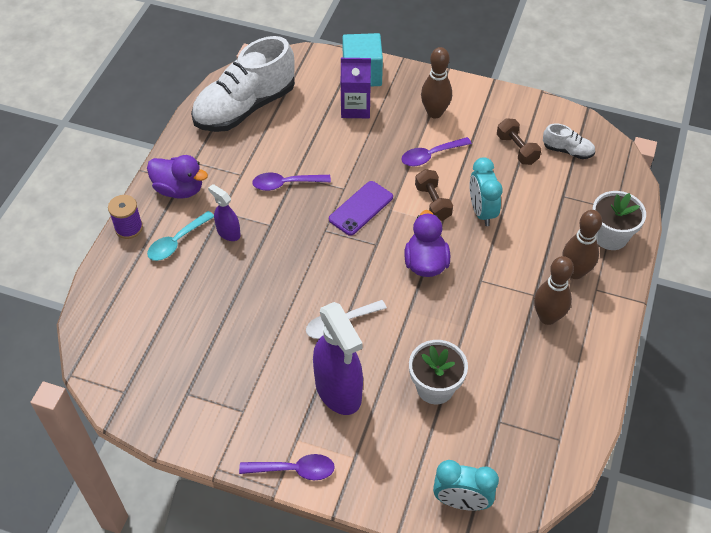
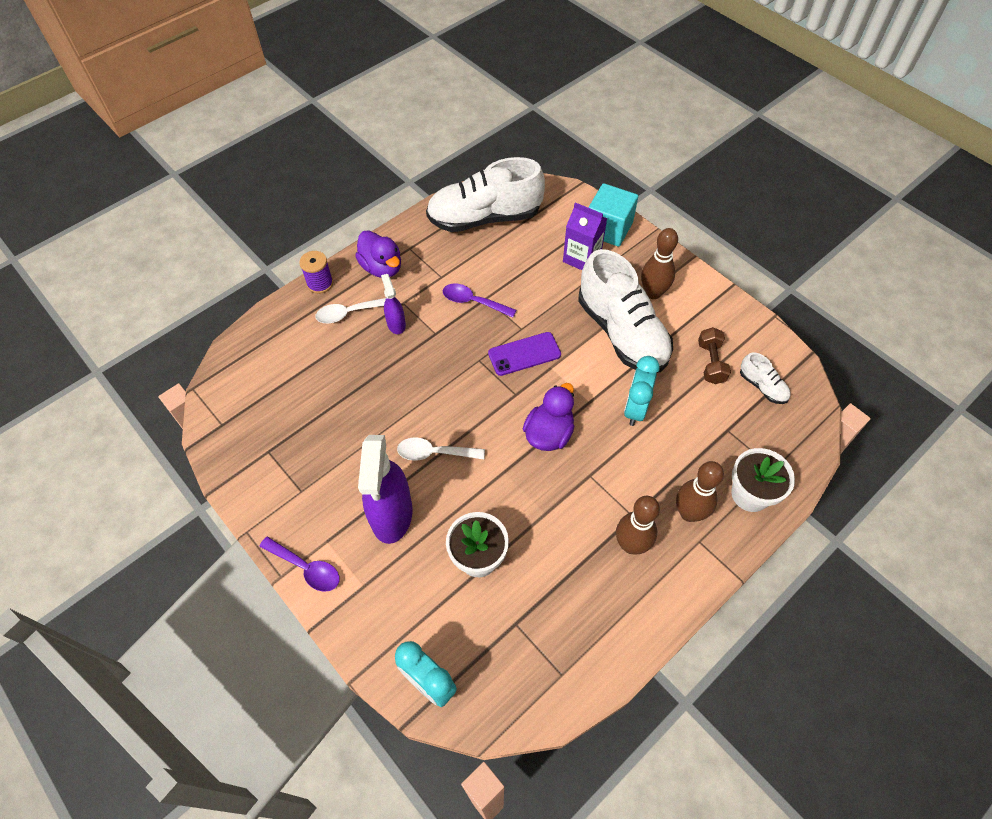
camera: 30 degrees right, 5 degrees up
turquoise spoon [147,211,214,261] -> white spoon [316,298,386,323]
purple spoon [401,137,472,166] -> white shoe [578,249,673,373]
brown dumbbell [415,169,453,221] -> none

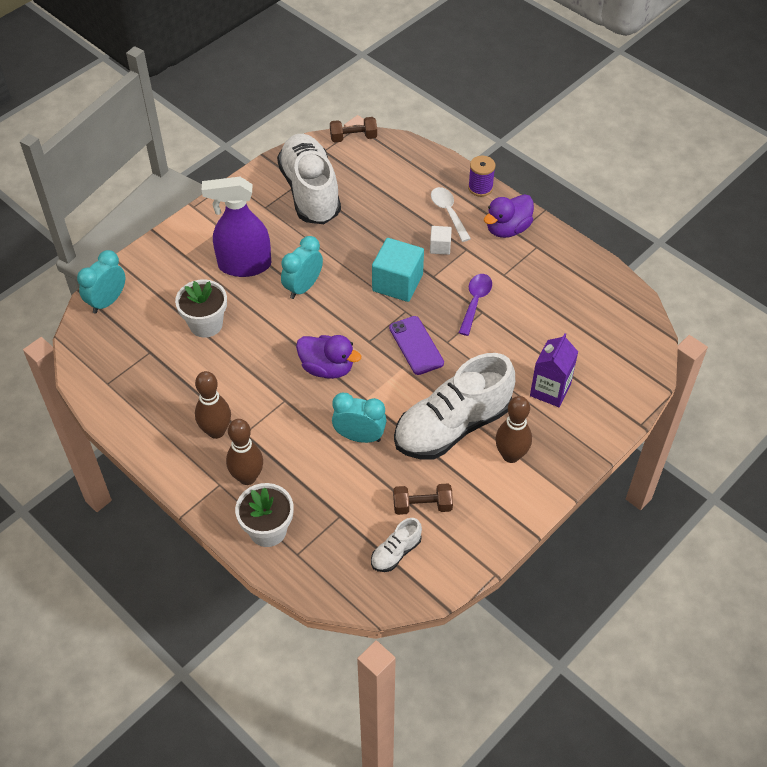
camera: 85 degrees right, 5 degrees down
purple spoon [259,536,340,592] -> none
purple spray bottle [381,274,406,334] -> white cube [430,226,452,255]
white spoon [397,437,485,461] -> turquoise clock [281,236,323,299]
white shoe [426,157,545,232] -> white shoe moved to [277,134,341,224]
turquoise cube [588,183,638,247] -> turquoise cube moved to [372,238,424,302]
none -> brown dumbbell [330,117,377,143]

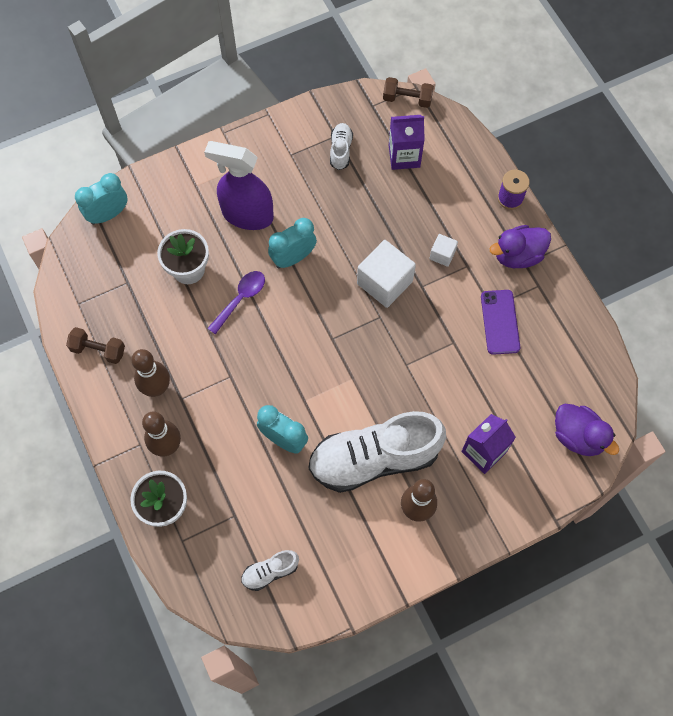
camera: 20 degrees right, 15 degrees up
white shoe [277,134,341,224] -> white shoe [330,123,353,170], size x0.43
purple duck [296,335,361,379] -> purple duck moved to [555,404,619,456]
turquoise cube [372,238,424,302] -> white cube [357,240,416,308]
purple phone [389,316,444,375] -> purple phone moved to [481,290,520,355]
brown dumbbell [393,484,453,515] -> brown dumbbell moved to [66,327,125,364]
white spoon [431,187,471,242] -> none
purple spoon [459,274,492,336] -> purple spoon moved to [207,271,265,335]
none -> purple carton [389,115,425,170]

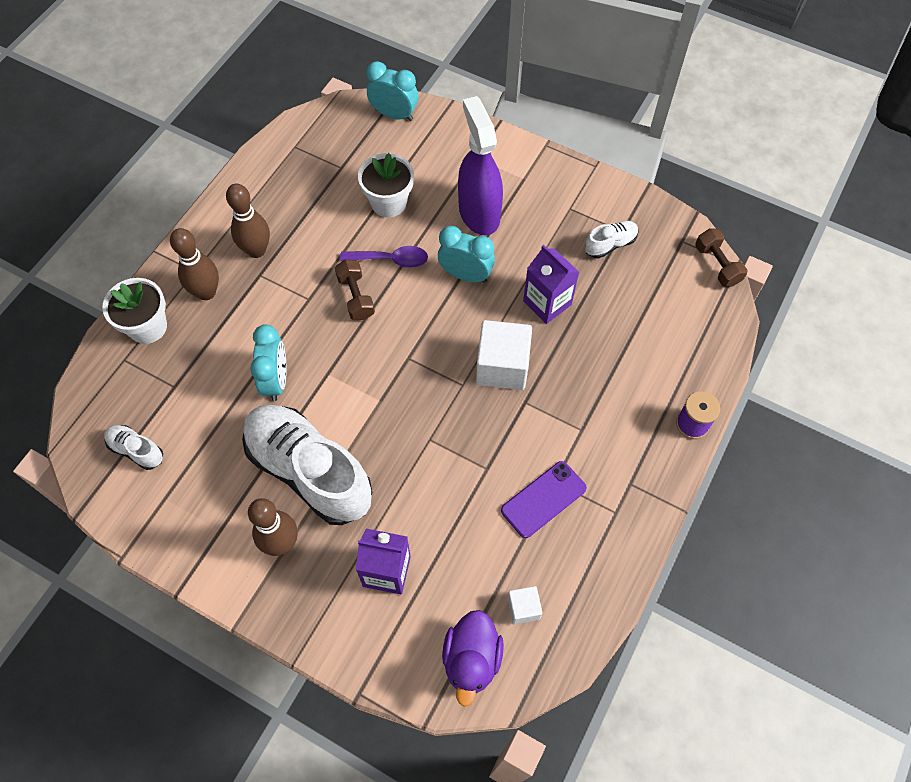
camera: 55 degrees right, 5 degrees down
brown dumbbell [66,327,125,364] -> brown dumbbell moved to [335,259,375,320]
purple carton [389,115,425,170] -> purple carton moved to [523,245,579,324]
white cube [430,234,458,267] -> white cube moved to [507,586,543,624]
purple duck [489,225,551,268] -> none

